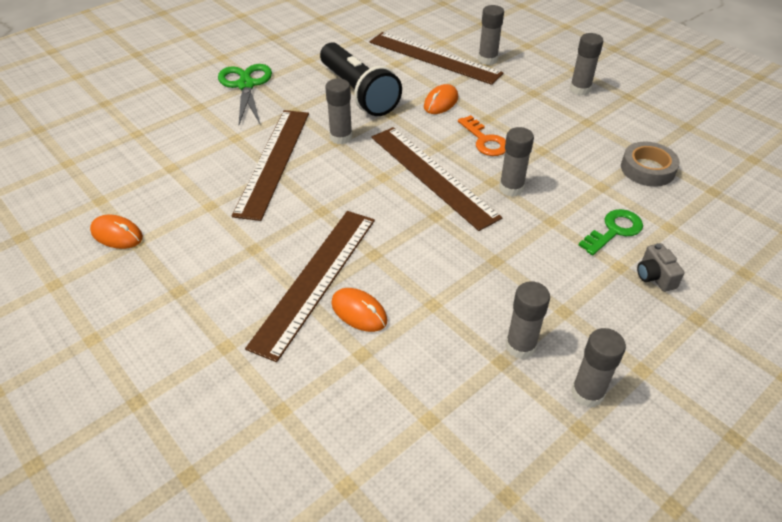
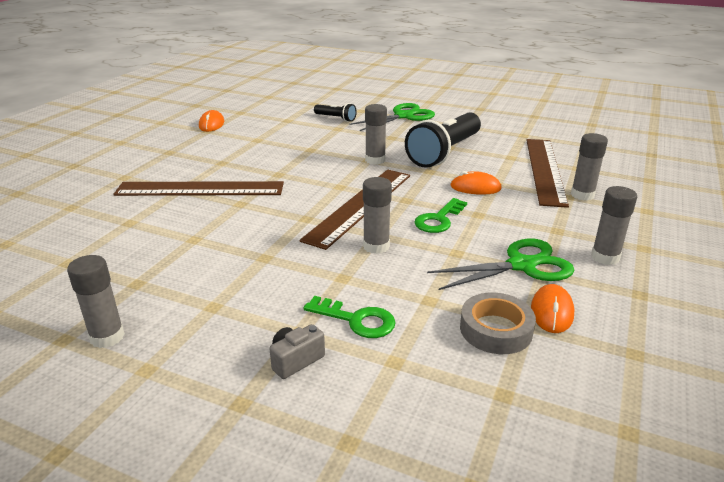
camera: 65 degrees right, 15 degrees down
brown ruler [232,110,309,221] -> none
orange mouse [331,288,388,332] -> orange mouse moved to [531,284,574,333]
orange key [458,115,506,156] -> green key [414,198,467,233]
grey glue stick [505,281,550,359] -> none
none -> black flashlight [314,103,357,122]
none -> green scissors [427,238,575,290]

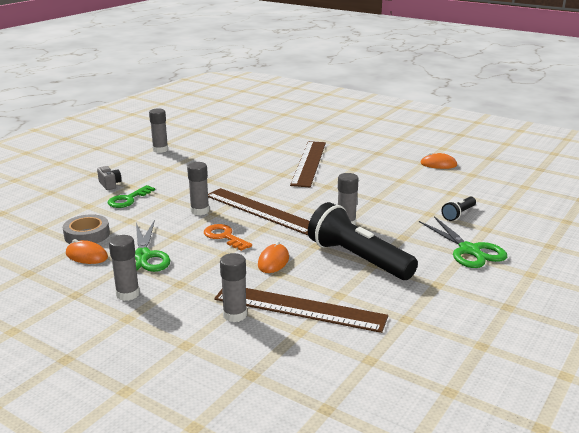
camera: 100 degrees right, 5 degrees down
green key [414,198,467,233] -> orange key [204,224,252,251]

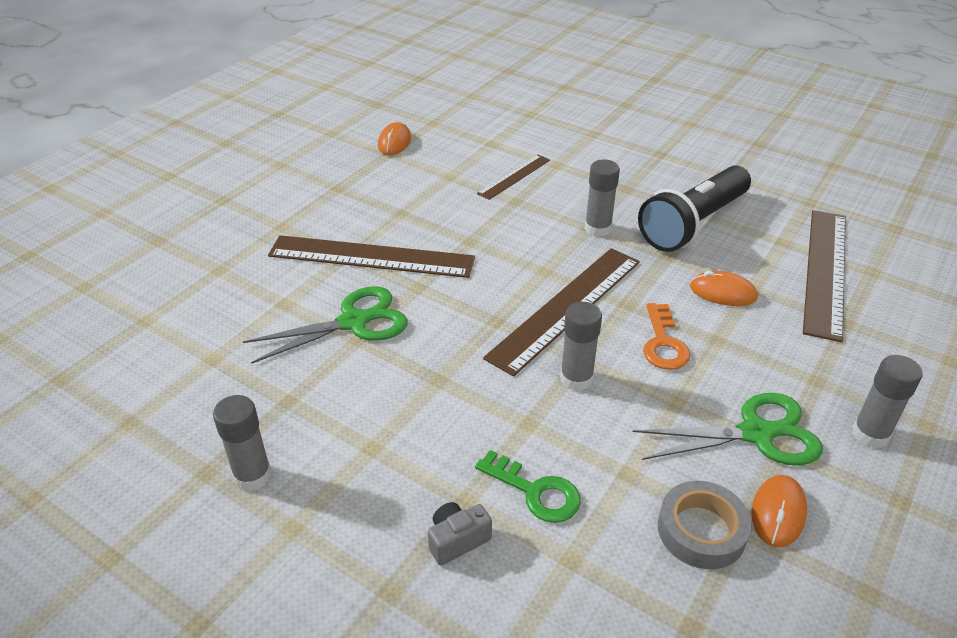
camera: 90 degrees left, 15 degrees up
orange key [204,224,252,251] -> orange key turned 45 degrees counterclockwise [643,303,690,370]
grey glue stick [220,253,247,322] -> none
green scissors [419,216,507,268] -> green scissors moved to [243,286,408,364]
black flashlight [441,197,476,221] -> none
none -> brown ruler [477,155,550,200]

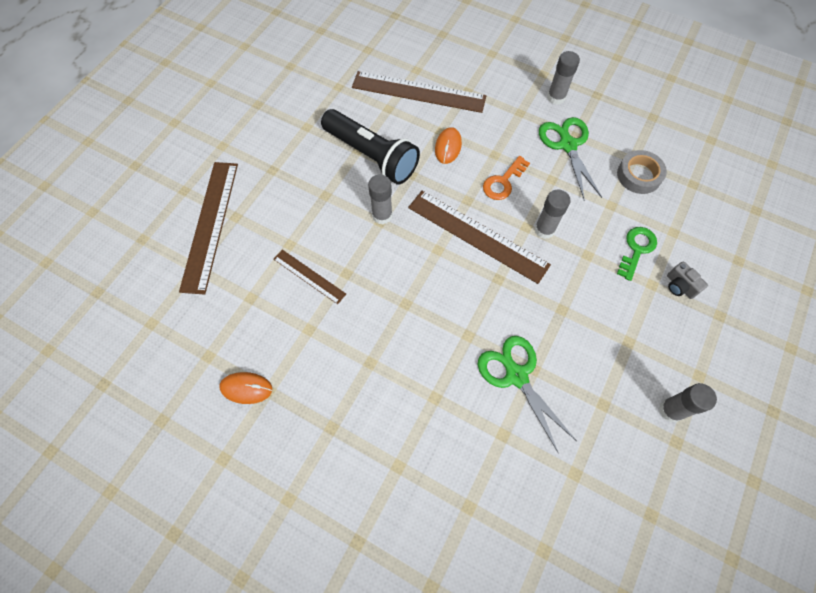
camera: 95 degrees left, 25 degrees up
brown ruler [268,235,475,278] -> brown ruler moved to [179,162,238,295]
orange key [643,303,690,370] -> orange key turned 135 degrees clockwise [483,156,530,200]
orange mouse [751,475,807,547] -> none

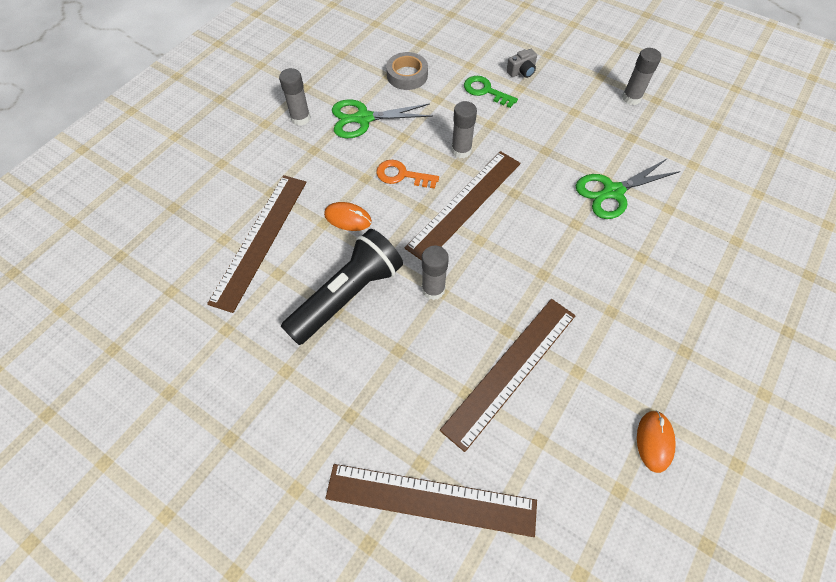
camera: 85 degrees left, 5 degrees down
brown ruler [273,249,346,304] -> brown ruler [440,299,576,452], size x1.87
orange key [483,156,530,200] -> orange key turned 150 degrees clockwise [376,160,439,189]

